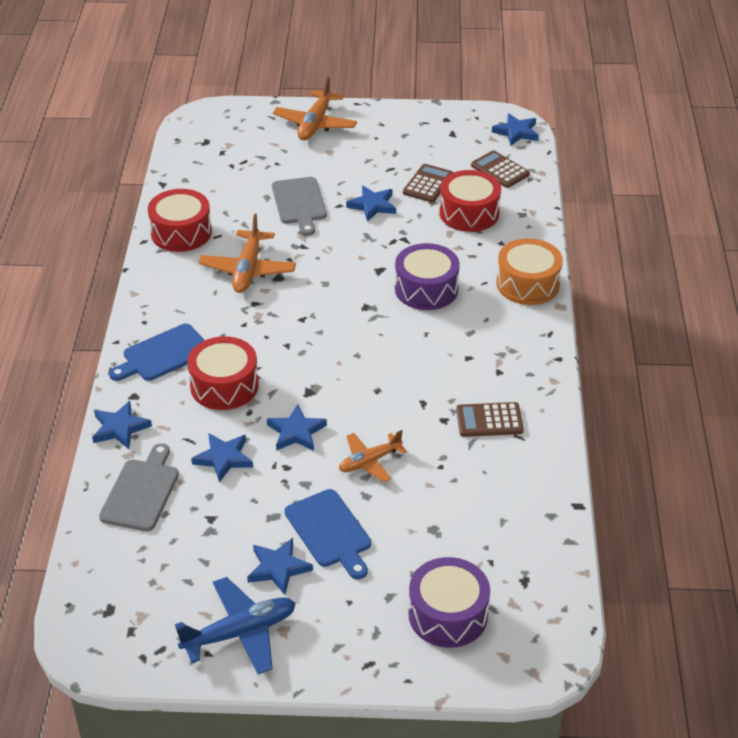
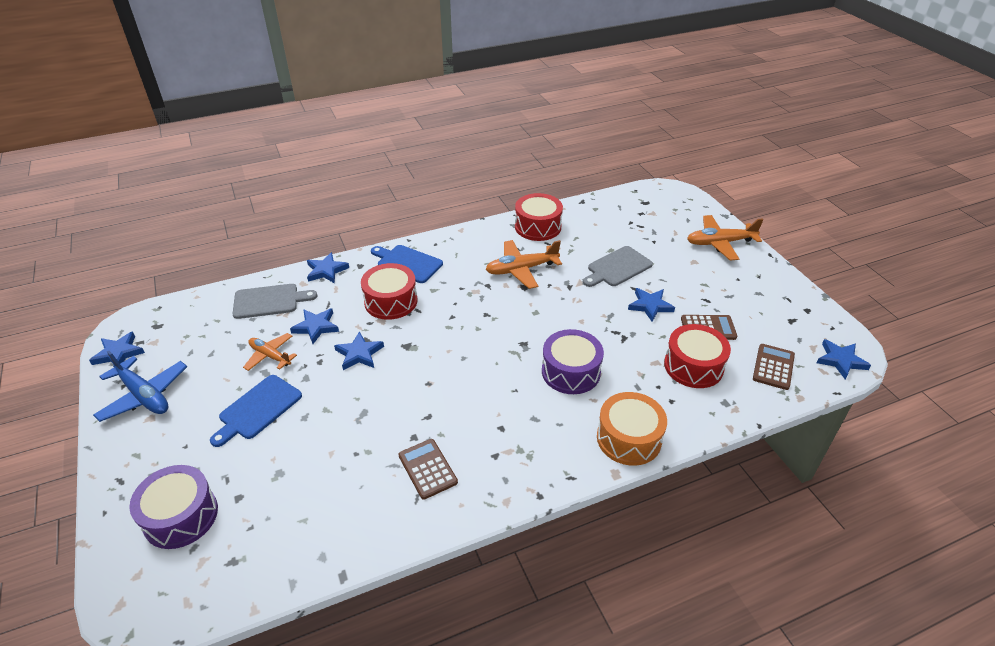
camera: 65 degrees right, 0 degrees up
blue star [247,538,313,595] -> blue star moved to [89,331,145,365]
orange plane [339,430,407,482] -> orange plane moved to [243,333,297,371]

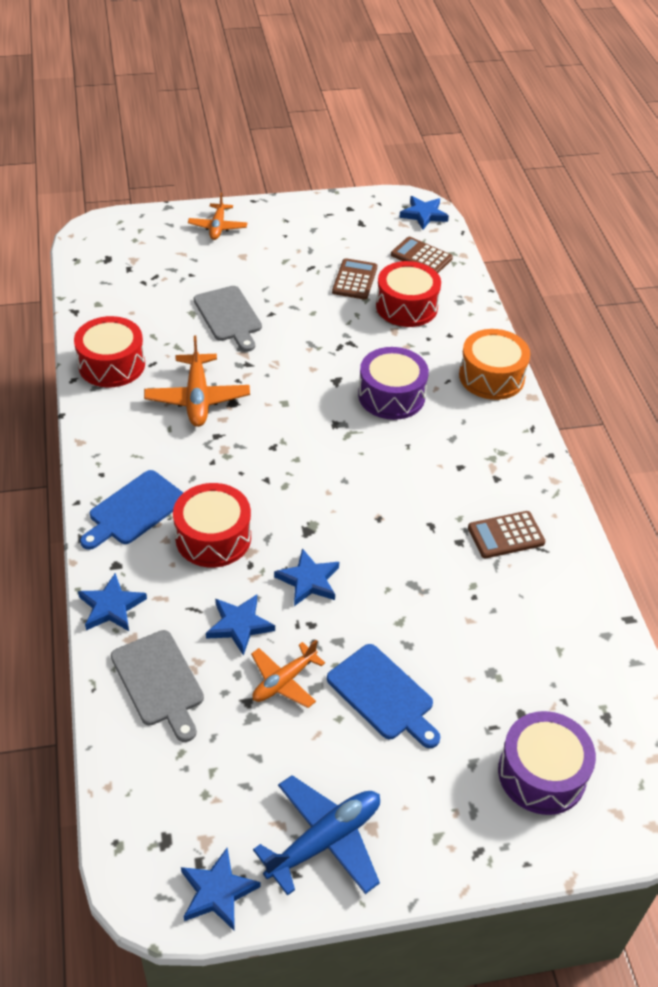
camera: 80 degrees left, 5 degrees up
grey cutting board [232,284,317,319] -> grey cutting board turned 150 degrees clockwise [111,630,204,742]
blue star [628,288,675,322] -> none
orange plane [687,215,764,261] -> orange plane [188,193,247,240], size x0.66

